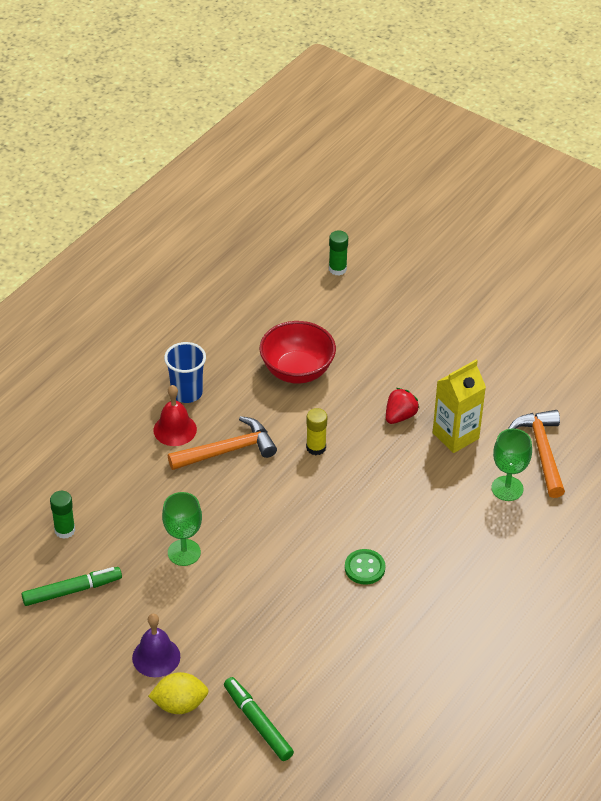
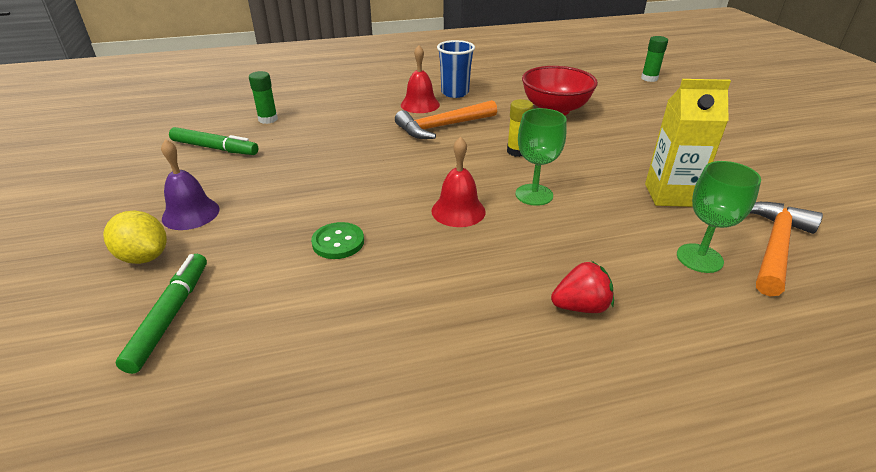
camera: 40 degrees right, 10 degrees down
green goblet [162,492,202,566] -> green goblet moved to [515,108,566,206]
orange hammer [168,416,277,470] -> orange hammer turned 135 degrees clockwise [395,100,497,139]
green button [345,549,385,585] -> green button moved to [311,222,364,259]
red strawberry [386,388,420,424] -> red strawberry moved to [551,261,614,313]
none -> red bell [431,137,486,227]

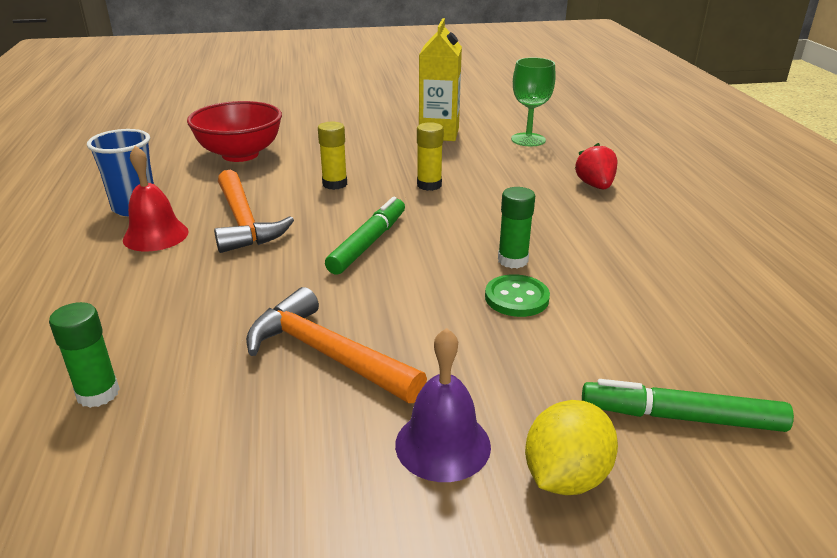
camera: 85 degrees left, 5 degrees down
green marker [169,127,258,155] -> green marker moved to [325,197,405,275]
red bell [431,137,486,227] -> none
green goblet [515,108,566,206] -> yellow glue stick [417,122,444,191]
green glue stick [641,36,668,82] -> green glue stick moved to [498,187,535,269]
orange hammer [750,202,823,296] -> orange hammer moved to [246,287,427,403]

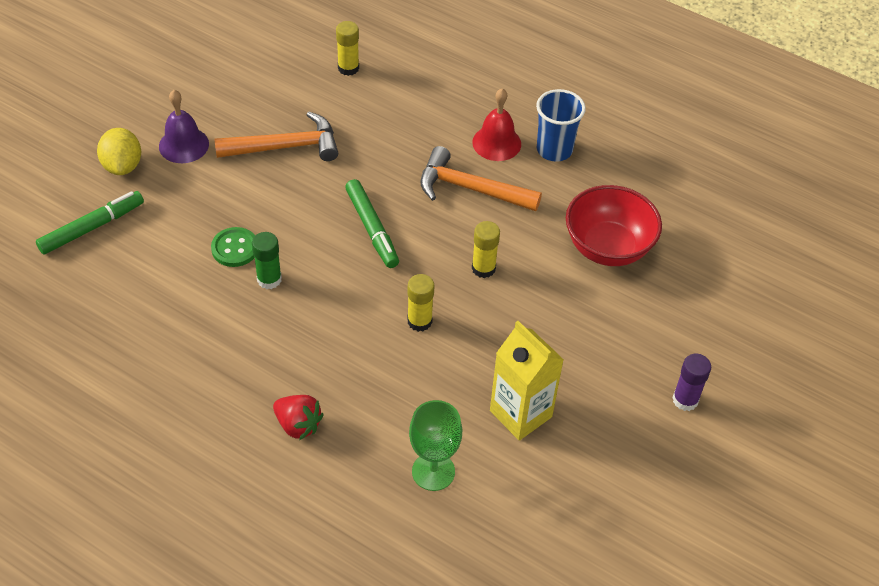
camera: 130 degrees right, 20 degrees up
green glue stick [49,302,120,408] -> yellow glue stick [336,21,359,76]
none -> purple glue stick [672,354,711,411]

